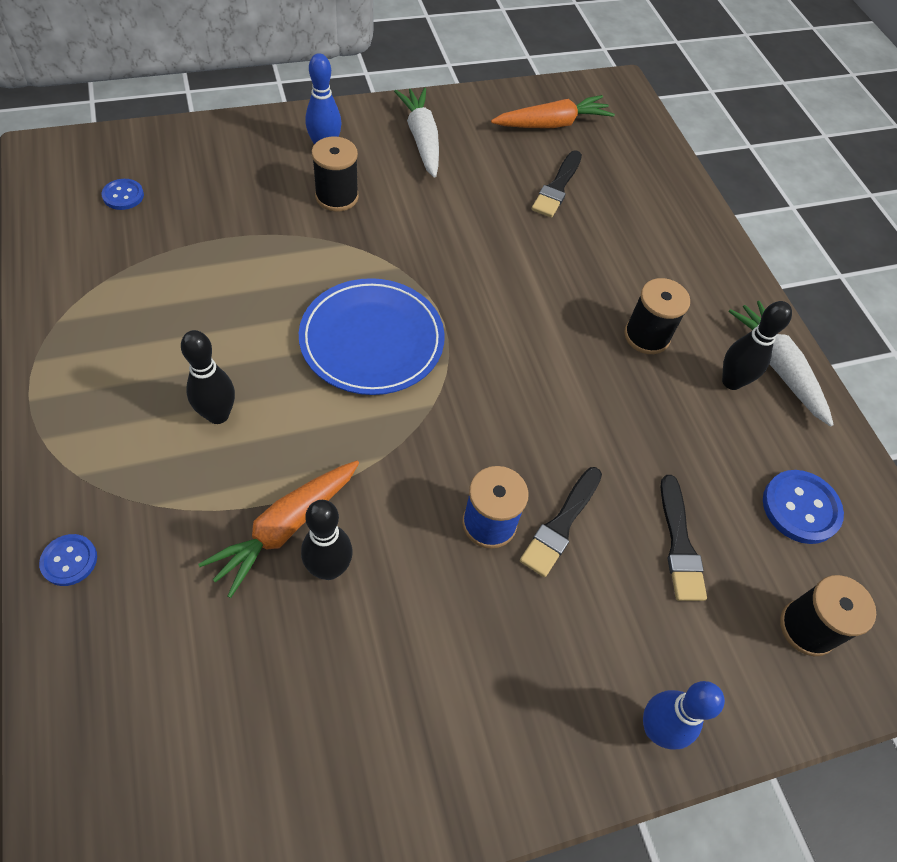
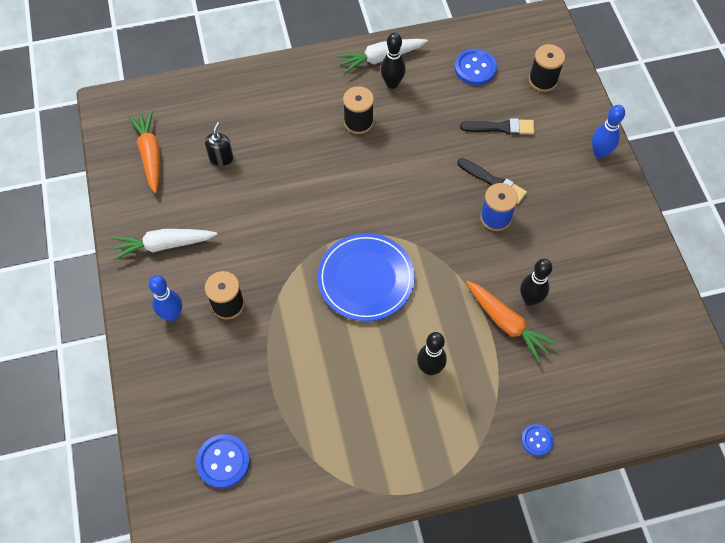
camera: 80 degrees left, 5 degrees up
blue button [102,179,144,210] -> blue button [196,434,250,488], size x1.65
black brush [532,150,582,218] -> black soap dispenser [205,122,233,166]

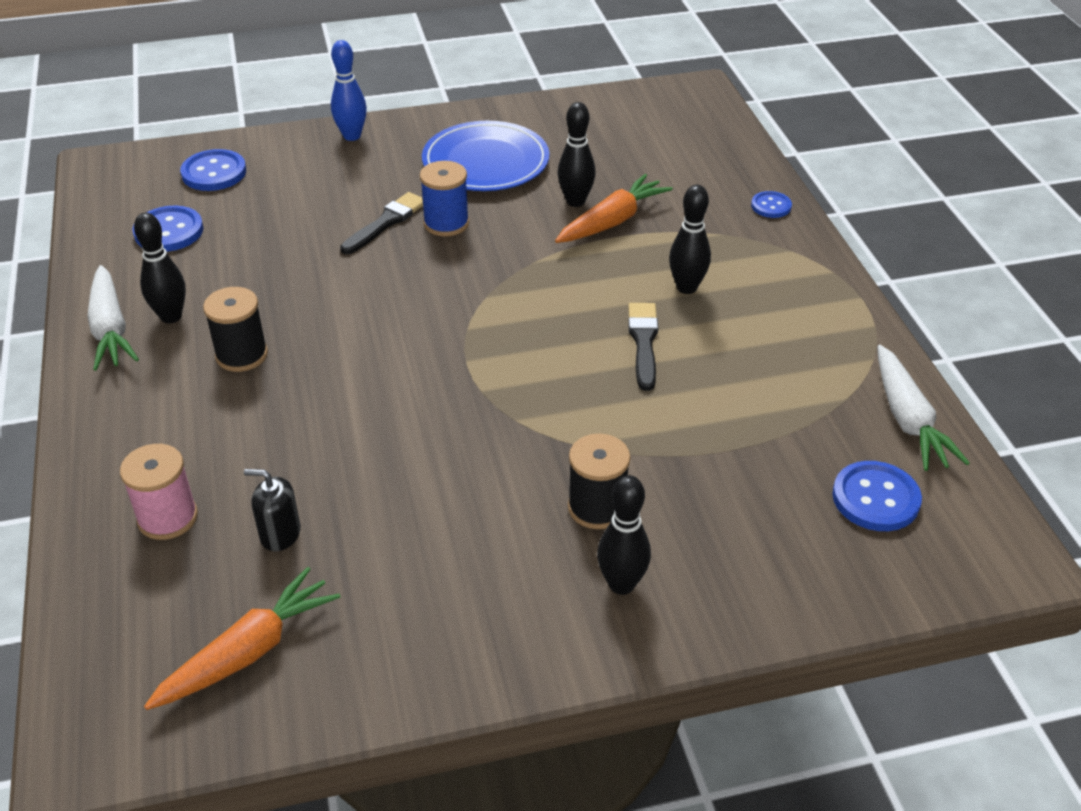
camera: 90 degrees left, 20 degrees down
white carrot [111,229,217,260] -> white carrot moved to [878,345,970,471]
orange carrot [128,110,160,193] -> orange carrot turned 150 degrees clockwise [144,567,340,710]
blue bowling pin [148,275,182,321] -> black bowling pin [597,475,651,595]
blue plate [317,233,415,321] -> blue plate moved to [422,121,549,191]
black brush [460,118,535,135] -> black brush moved to [628,303,658,391]
black spool [529,44,565,92] -> blue button [180,149,246,191]
none -> pink spool [120,444,198,540]

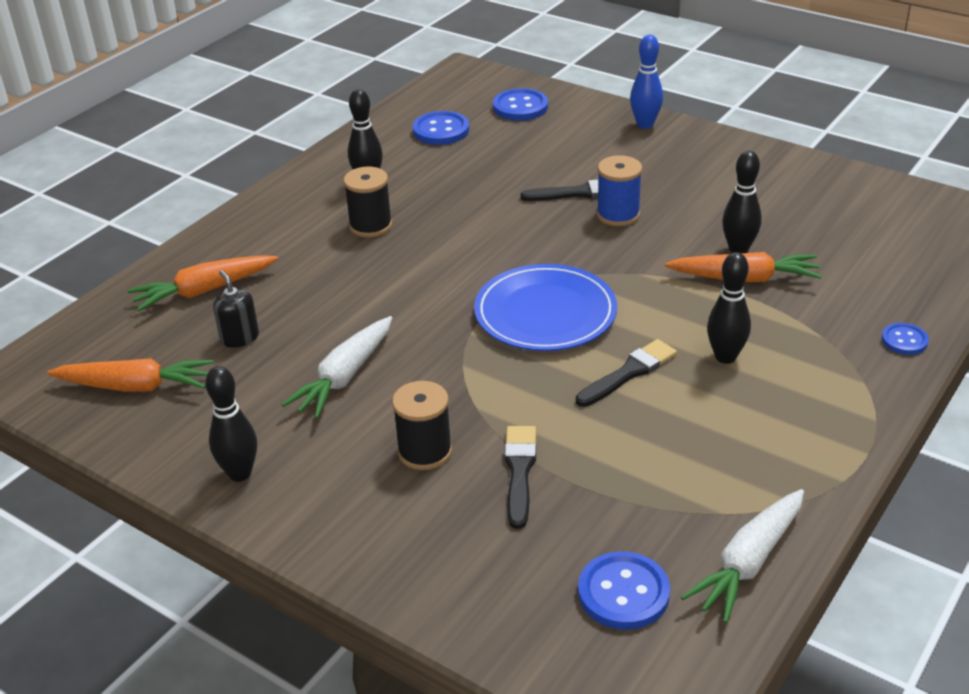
camera: 50 degrees right, 5 degrees down
white carrot [87,265,139,371] -> white carrot moved to [281,316,392,418]
pink spool [120,444,198,540] -> orange carrot [128,255,278,312]
blue plate [422,121,549,191] -> blue plate moved to [474,264,617,351]
black bowling pin [597,475,651,595] -> black bowling pin moved to [205,366,257,482]
none -> black brush [504,426,537,529]

